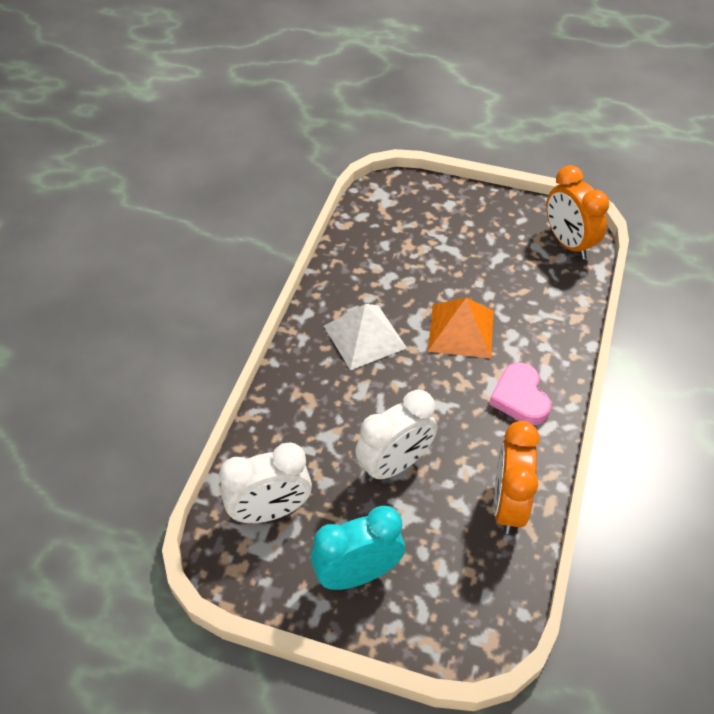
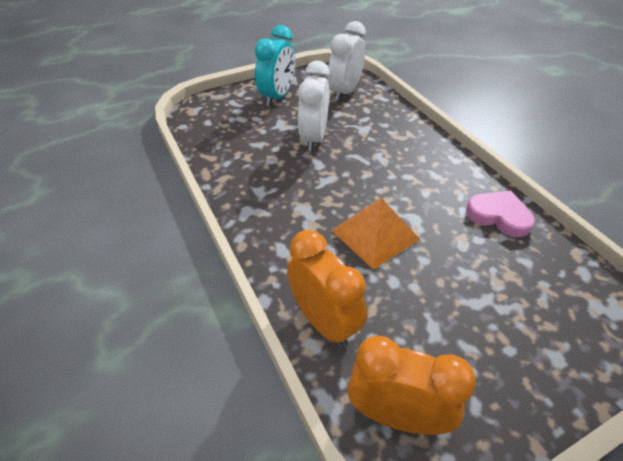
camera: 135 degrees right, 5 degrees down
white pyramid [324,304,407,370] -> none
pink heart [489,363,551,425] -> pink heart moved to [466,190,535,237]
orange clock [494,421,540,534] -> orange clock moved to [287,230,367,347]

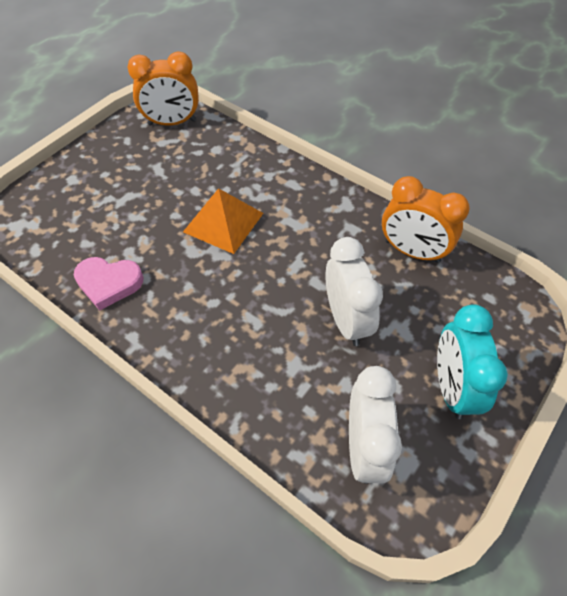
camera: 155 degrees right, 10 degrees up
orange clock [287,230,367,347] -> orange clock moved to [382,176,470,263]

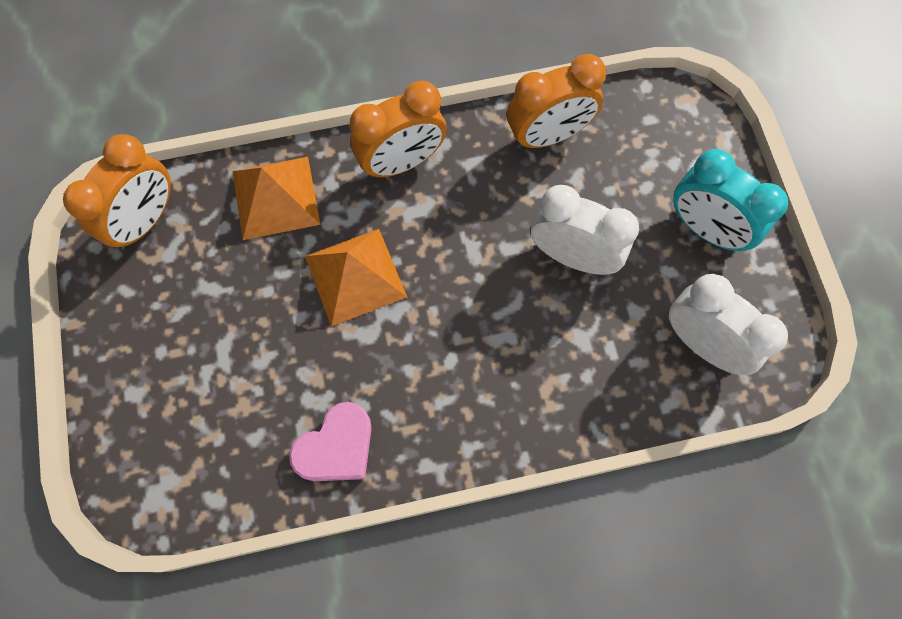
camera: 50 degrees left, 15 degrees up
none -> orange pyramid [232,157,320,240]
none -> orange clock [350,80,447,178]

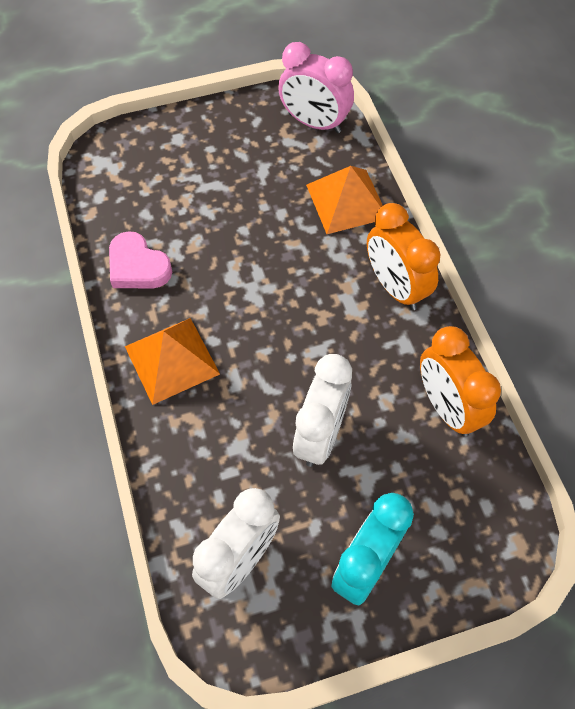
camera: 85 degrees right, 10 degrees down
orange clock [63,134,171,249] -> pink clock [278,42,354,133]
orange pyramid [305,229,407,327] -> orange pyramid moved to [125,318,220,405]

